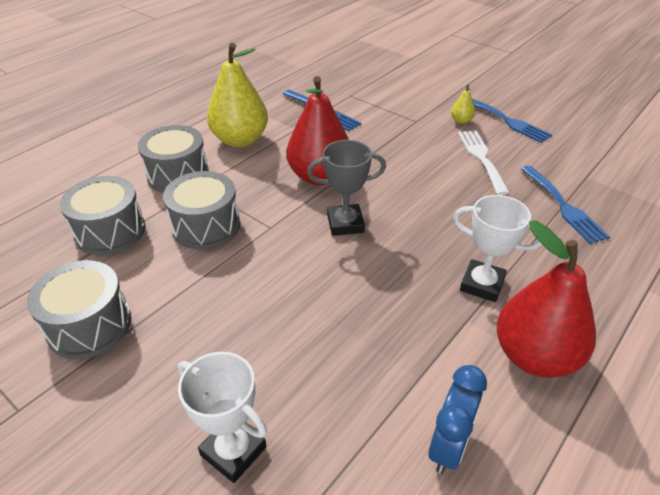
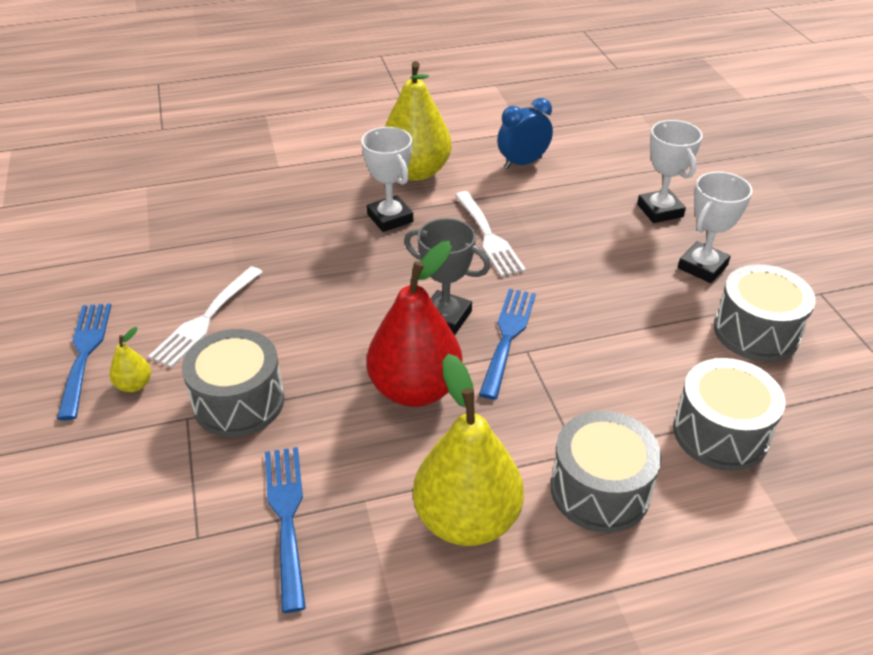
camera: 145 degrees left, 0 degrees up
grey drum [163,171,240,250] -> grey drum moved to [182,329,285,437]
red pear [497,221,596,378] -> yellow pear [385,61,452,181]
blue fork [521,166,610,244] -> blue fork moved to [479,289,536,400]
none -> white fork [455,191,526,277]
none -> white trophy [678,172,753,283]

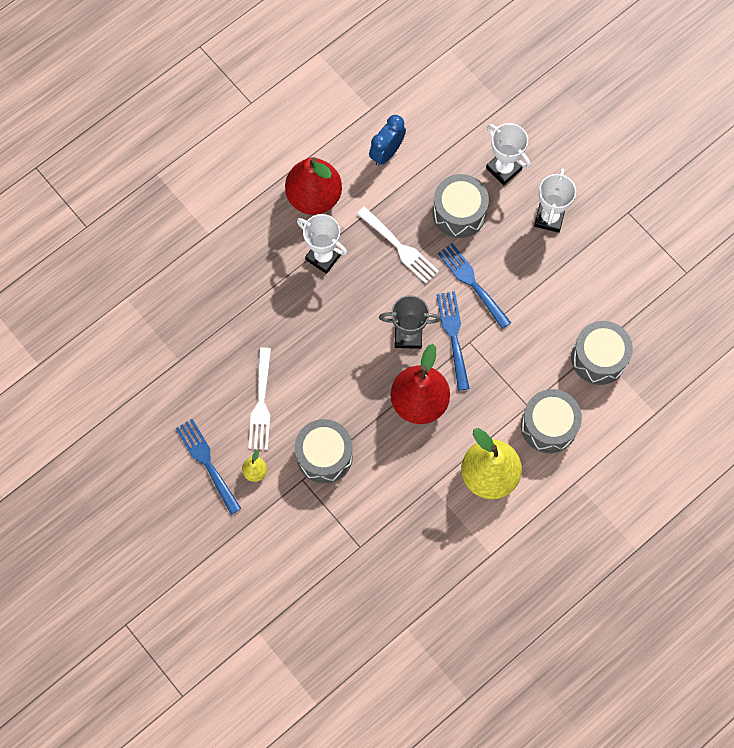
camera: 25 degrees left, 30 degrees up
blue fork [265,447,306,613] -> blue fork moved to [438,243,511,329]
yellow pear [385,61,452,181] -> red pear [285,157,342,215]
grey drum [714,264,816,362] -> grey drum moved to [432,174,489,238]

